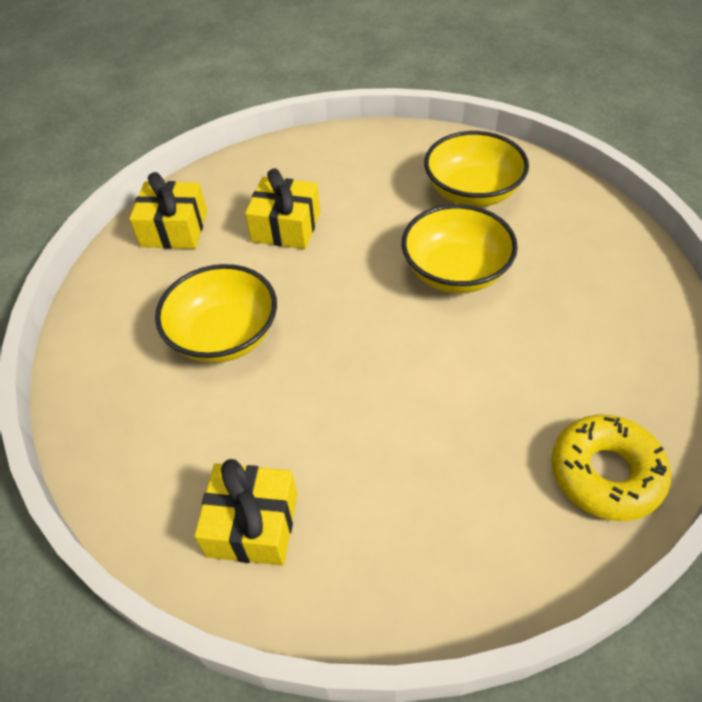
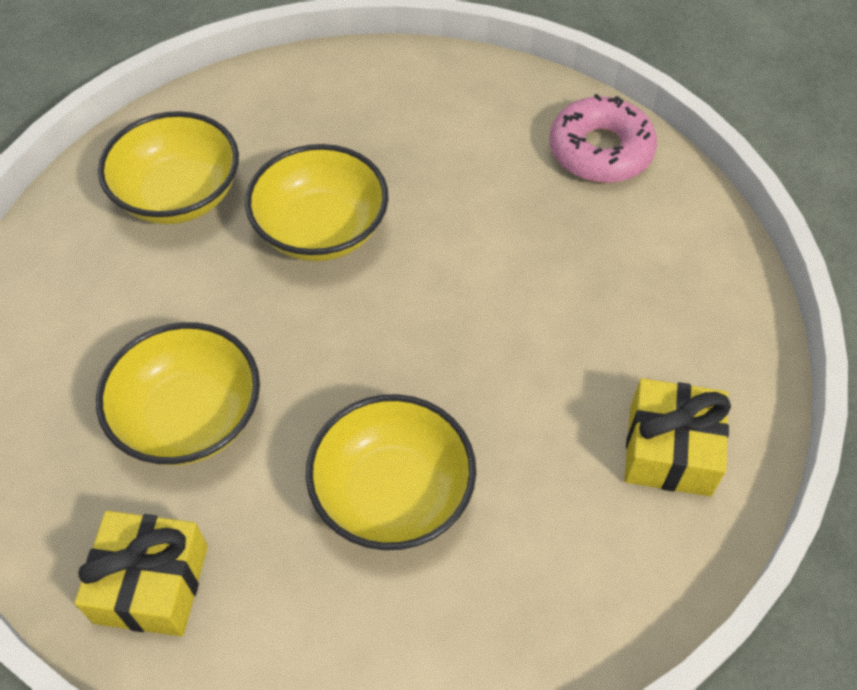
camera: 90 degrees left, 5 degrees up
yellow gift [245,168,320,249] -> yellow bowl [96,322,260,466]
yellow donut [551,415,671,521] -> pink donut [549,94,657,183]

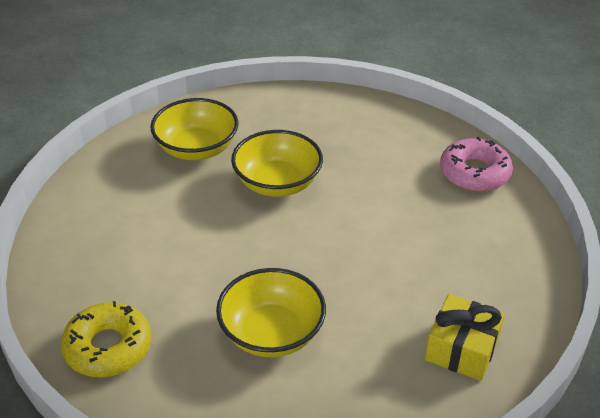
camera: 15 degrees right, 15 degrees down
yellow gift [74,511,208,636] -> yellow donut [61,301,151,377]
yellow bowl [96,322,260,466] -> none

